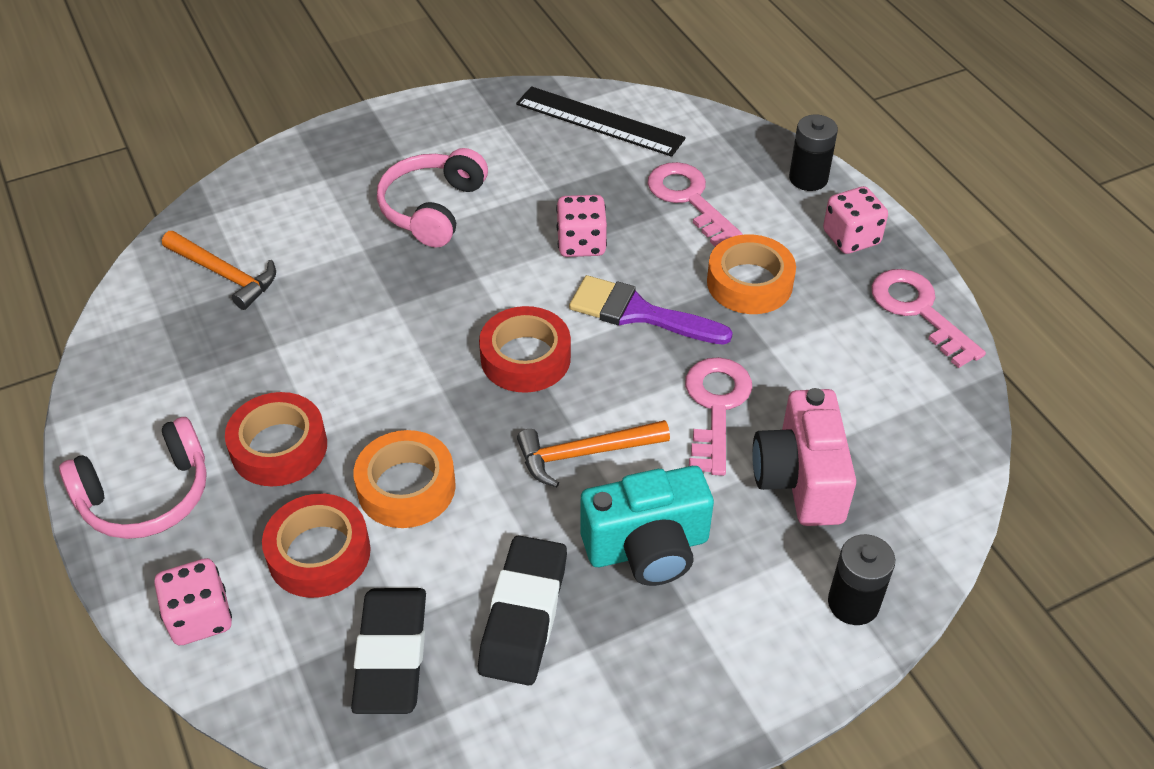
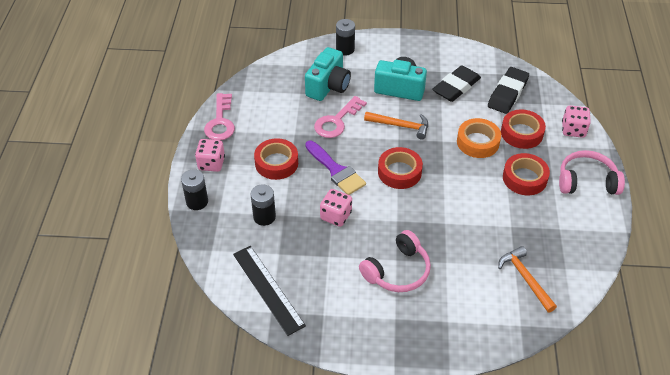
camera: 150 degrees left, 0 degrees up
pink key [647,162,743,247] -> black battery [251,184,276,226]
orange tape [707,234,796,314] -> red tape [254,138,298,180]
pink camera [752,388,856,526] -> turquoise camera [305,47,351,101]

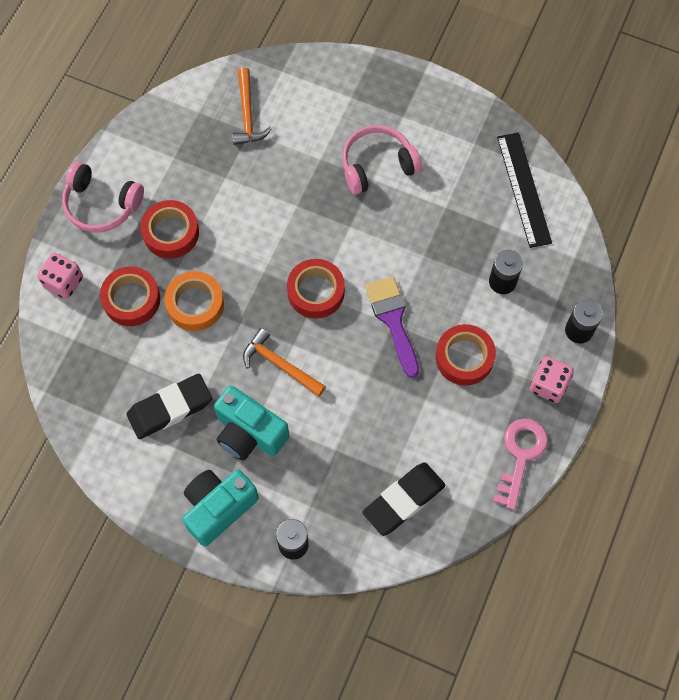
camera: 160 degrees left, 20 degrees up
turquoise camera [305,47,351,101] -> turquoise camera moved to [182,470,259,546]
pink key [314,96,367,138] -> none
pink dice [320,189,352,227] -> none
black eraser [488,67,529,114] -> black eraser moved to [362,462,445,536]

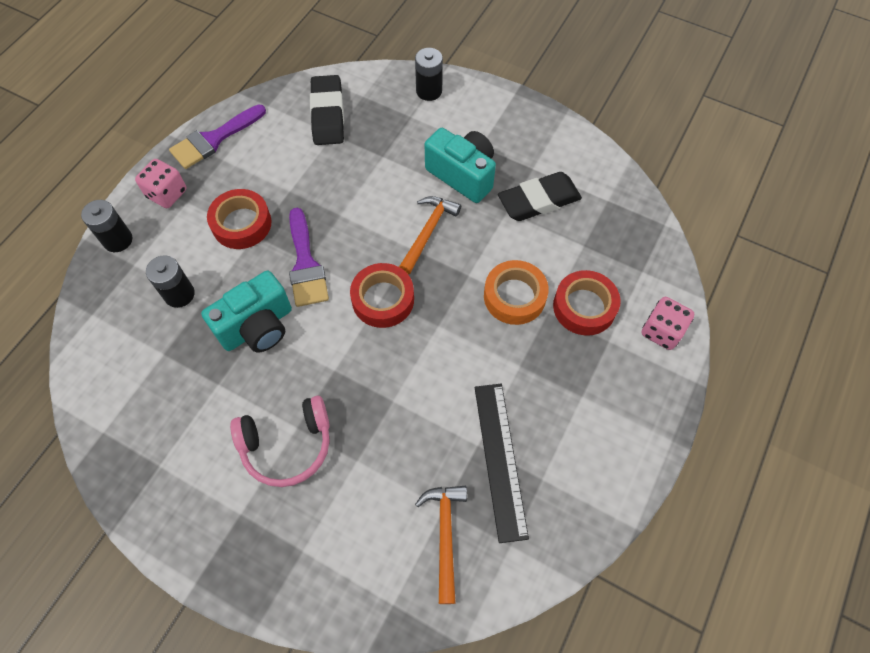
camera: 175 degrees left, 5 degrees down
pink headphones [62,162,144,232] -> none
red tape [141,200,199,259] -> none
turquoise camera [182,470,259,546] -> turquoise camera moved to [201,271,292,352]
orange hammer [243,328,326,397] -> orange hammer turned 105 degrees counterclockwise [399,196,461,274]
black eraser [362,462,445,536] -> black eraser turned 60 degrees counterclockwise [310,75,344,145]
pink key [493,418,548,510] -> purple brush [169,104,266,169]
black ruler [497,132,552,248] -> black ruler moved to [475,384,529,543]

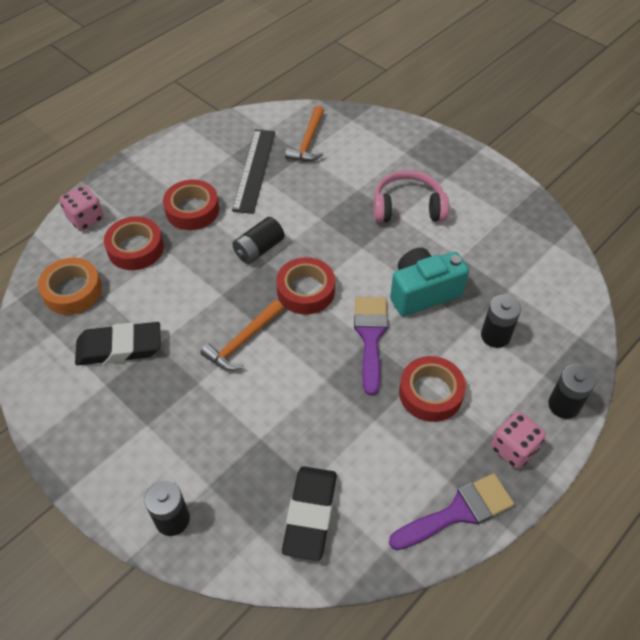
camera: 165 degrees left, 10 degrees down
turquoise camera [425,128,496,203] -> none
orange tape [484,260,549,325] -> orange tape moved to [38,258,102,315]
none -> red tape [163,179,219,230]
none -> black battery [232,217,285,264]

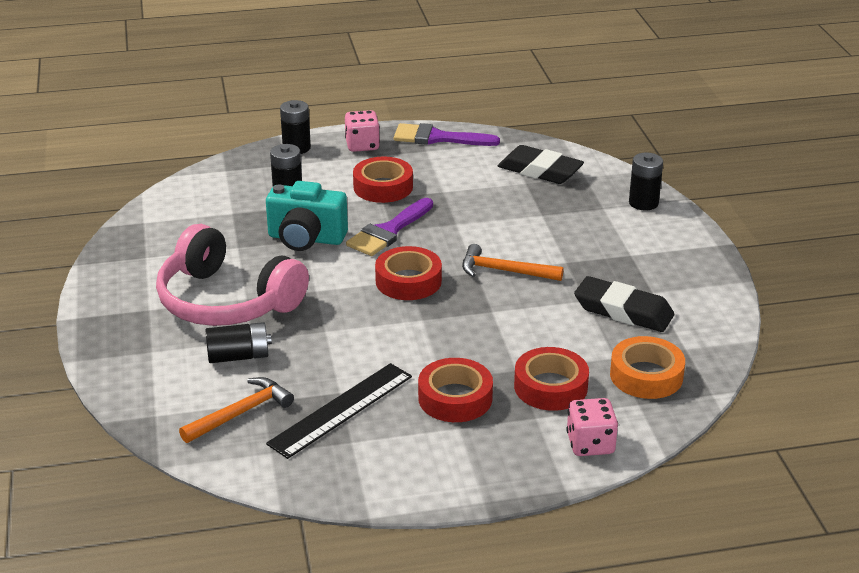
camera: 145 degrees left, 20 degrees down
orange hammer [200,300,284,371] -> orange hammer turned 150 degrees counterclockwise [462,244,564,281]
black battery [232,217,285,264] -> black battery moved to [205,322,272,363]
black eraser [282,466,337,561] -> black eraser turned 75 degrees clockwise [498,145,584,184]
pink headphones [373,170,449,223] -> pink headphones [156,224,309,326], size x1.51

